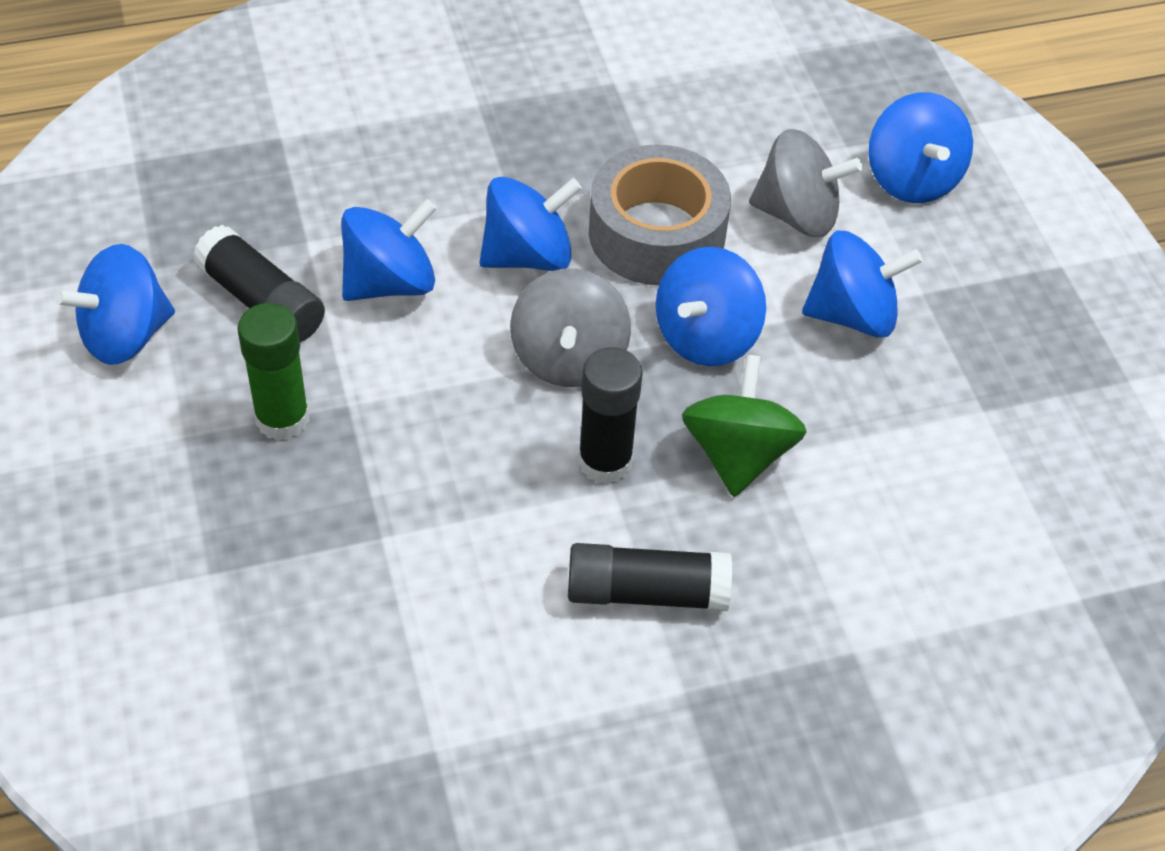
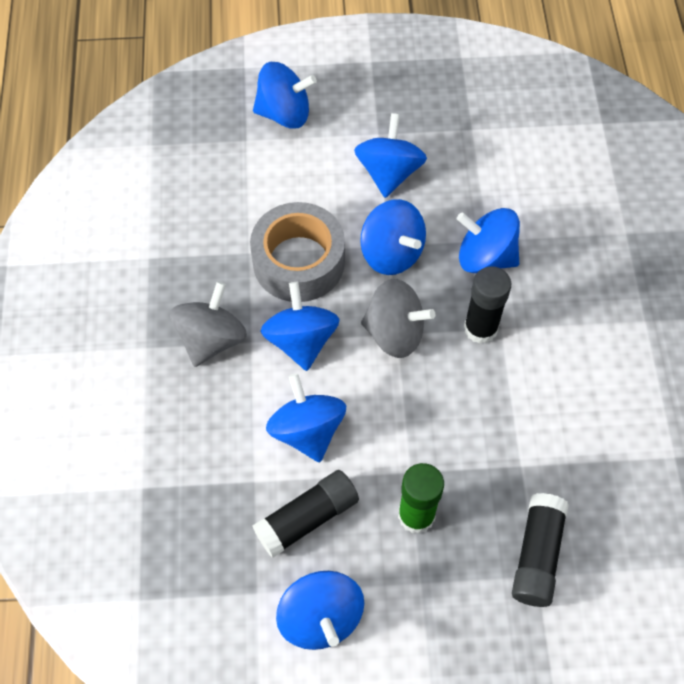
camera: 75 degrees left, 10 degrees up
black glue stick [568,543,732,611] -> black glue stick moved to [512,493,569,607]
green spinning top [682,354,807,497] -> blue spinning top [457,208,520,273]
grey spinning top [749,129,862,237] -> grey spinning top moved to [170,281,247,367]

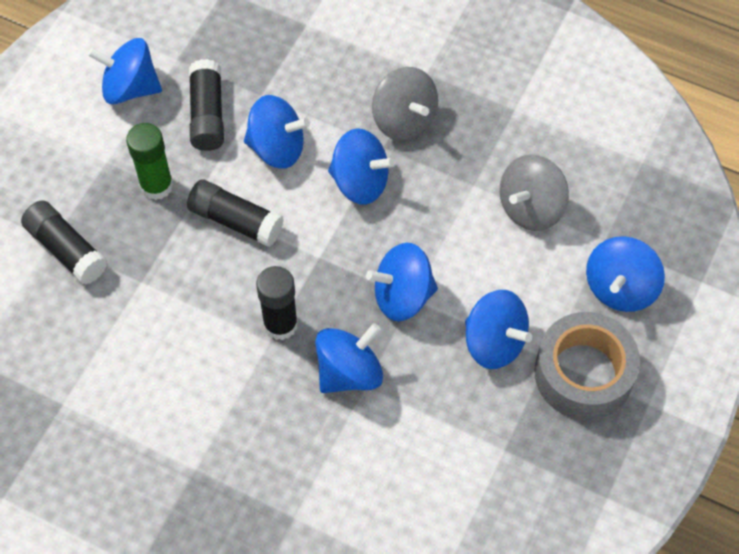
camera: 120 degrees right, 0 degrees up
grey tape [250,202,345,302] -> grey tape moved to [535,312,640,420]
grey spinning top [361,279,435,358] -> grey spinning top moved to [500,154,569,231]
none -> black glue stick [187,179,284,247]

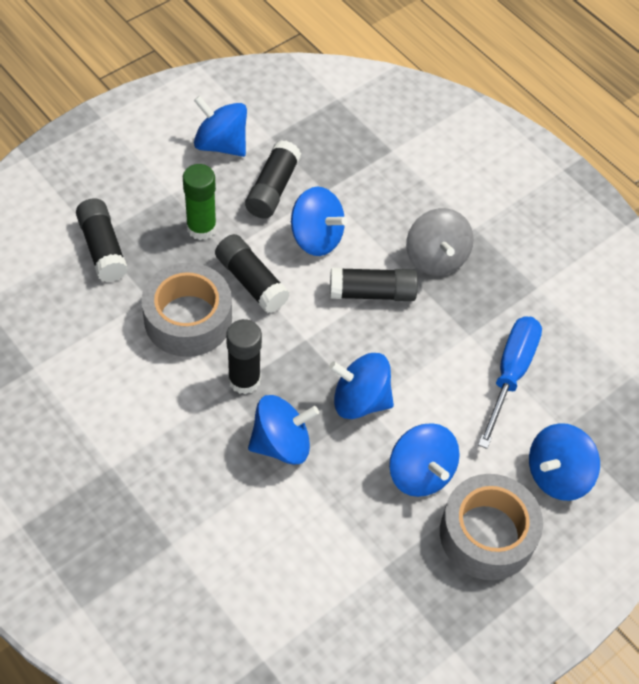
camera: 20 degrees right, 5 degrees down
blue spinning top [328,128,395,205] -> black glue stick [330,268,418,301]
grey spinning top [500,154,569,231] -> blue screwdriver [478,316,542,449]
none -> grey tape [141,263,232,357]

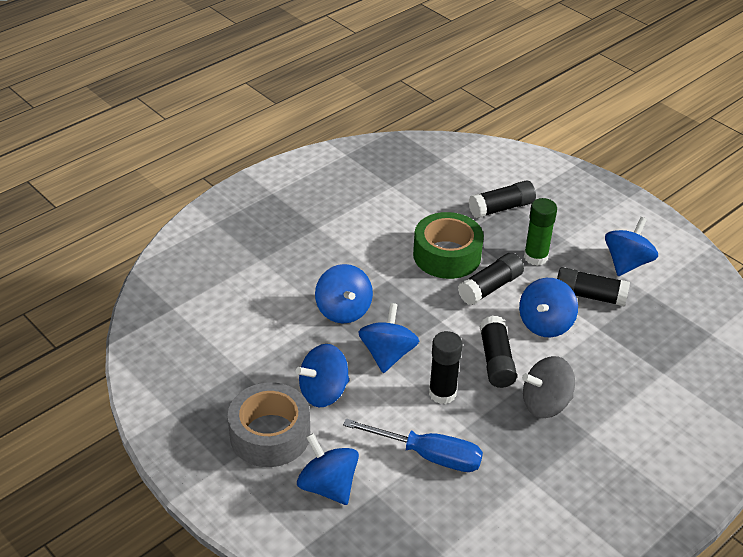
camera: 90 degrees right, 15 degrees down
grey tape [141,263,232,357] -> green tape [413,212,484,279]
black glue stick [226,319,262,394] -> black glue stick moved to [429,331,463,404]

